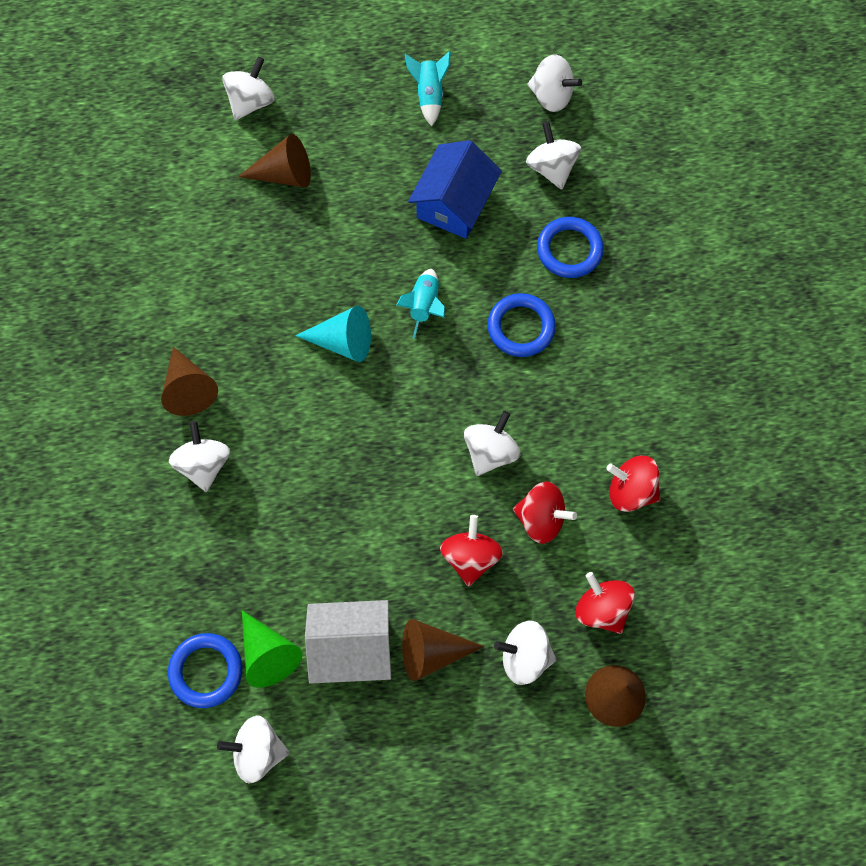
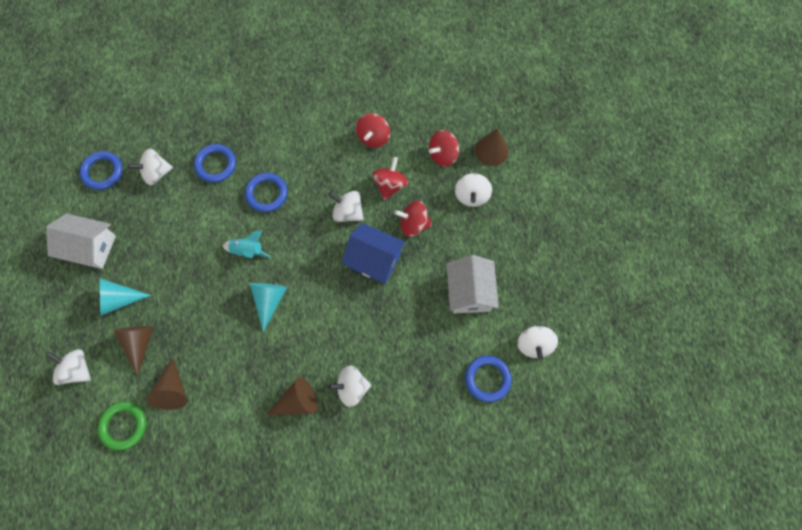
camera: 90 degrees left, 0 degrees up
green cone [242,610,302,688] -> none
brown cone [402,619,485,681] -> brown cone moved to [146,358,188,410]
turquoise rocket [405,51,451,126] -> white house [46,213,116,269]
blue house [408,140,502,239] -> blue house moved to [341,223,405,284]
white spinning top [528,54,582,112] -> blue ring [79,151,123,190]
none -> green ring [98,402,146,451]
none -> turquoise cone [100,279,151,316]

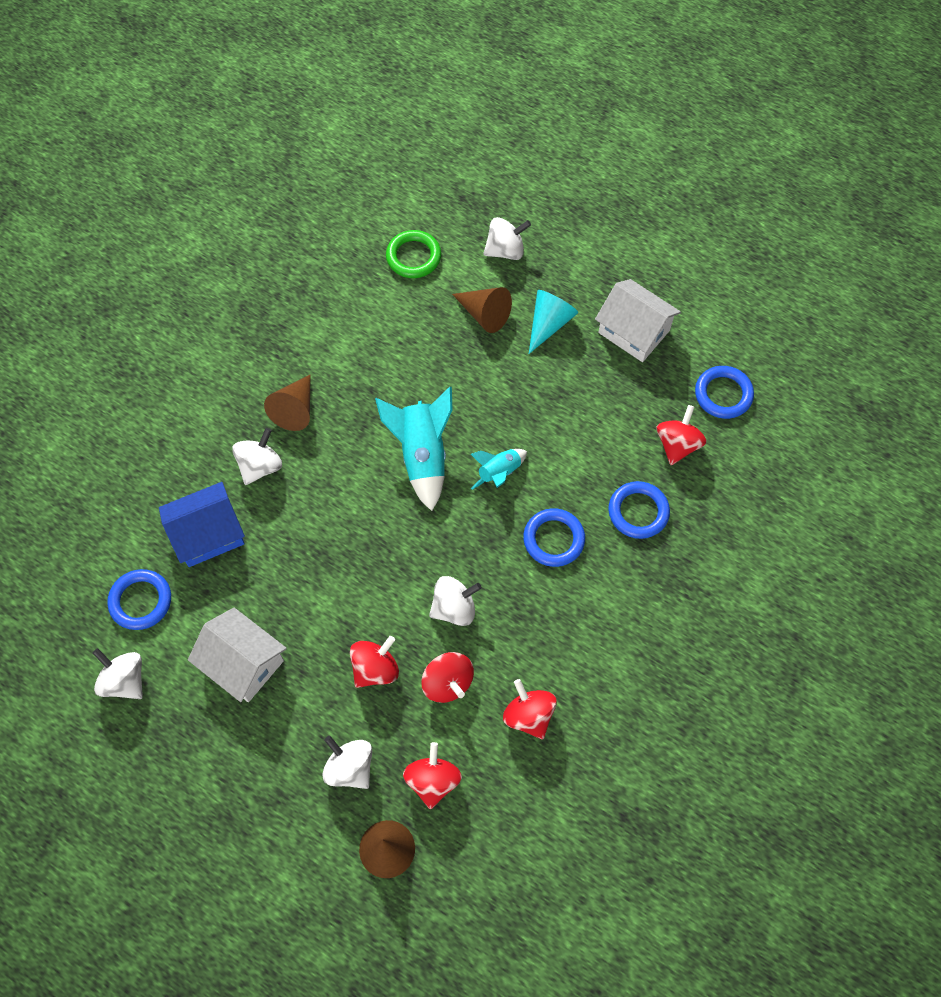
camera: 130 degrees right, 5 degrees down
white house [46,213,116,269] -> white house turned 75 degrees clockwise [595,279,681,362]
white spinning top [128,148,173,185] -> red spinning top [656,405,707,465]
brown cone [146,358,188,410] -> none
turquoise cone [250,283,287,332] -> turquoise rocket [375,387,453,511]
blue house [341,223,405,284] -> blue house moved to [159,482,245,567]

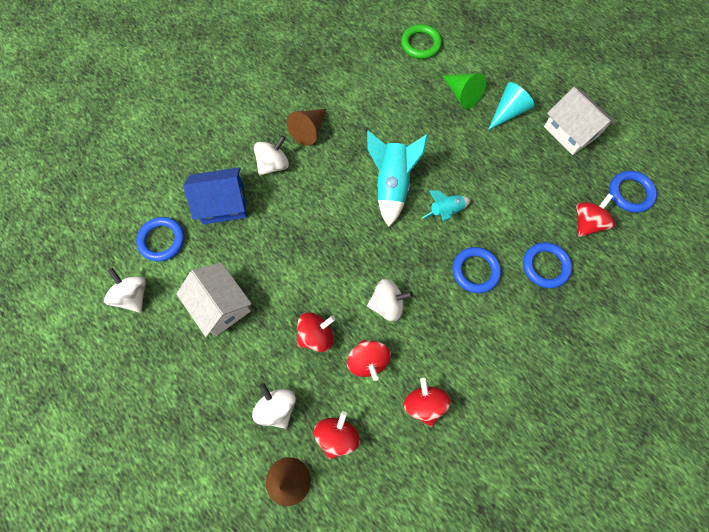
camera: 15 degrees right, 5 degrees up
brown cone [452,287,512,333] -> green cone [443,73,486,109]
white spinning top [483,217,531,260] -> none

